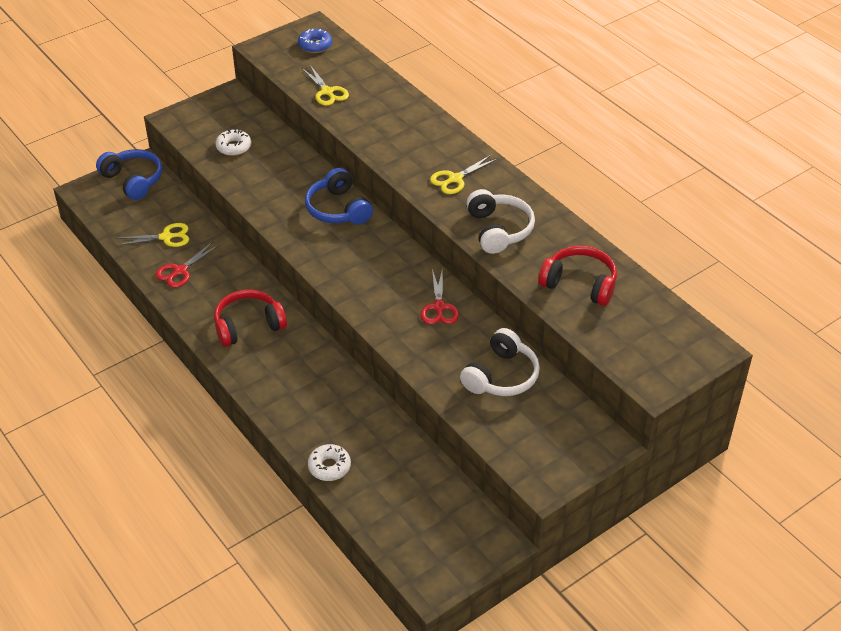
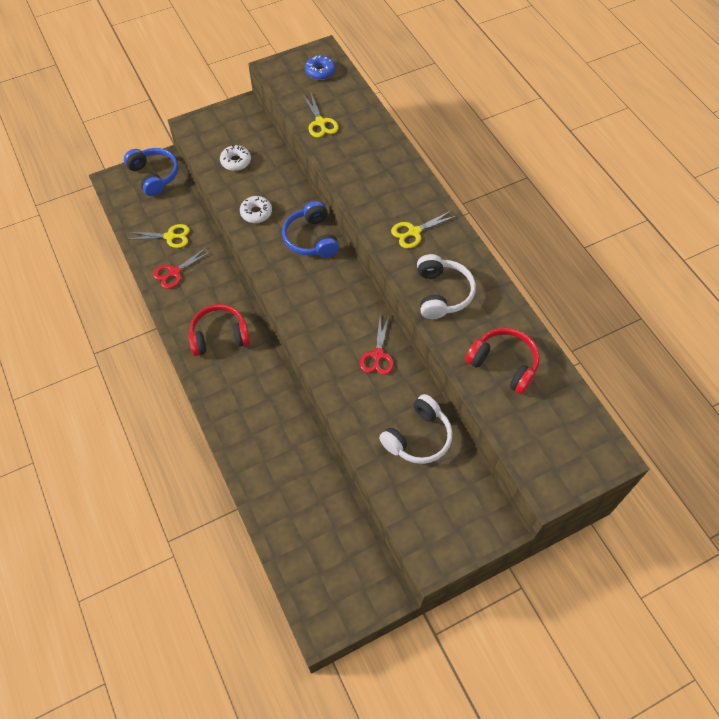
camera: 10 degrees right, 15 degrees up
white donut [308,444,351,481] -> white donut moved to [240,196,272,223]

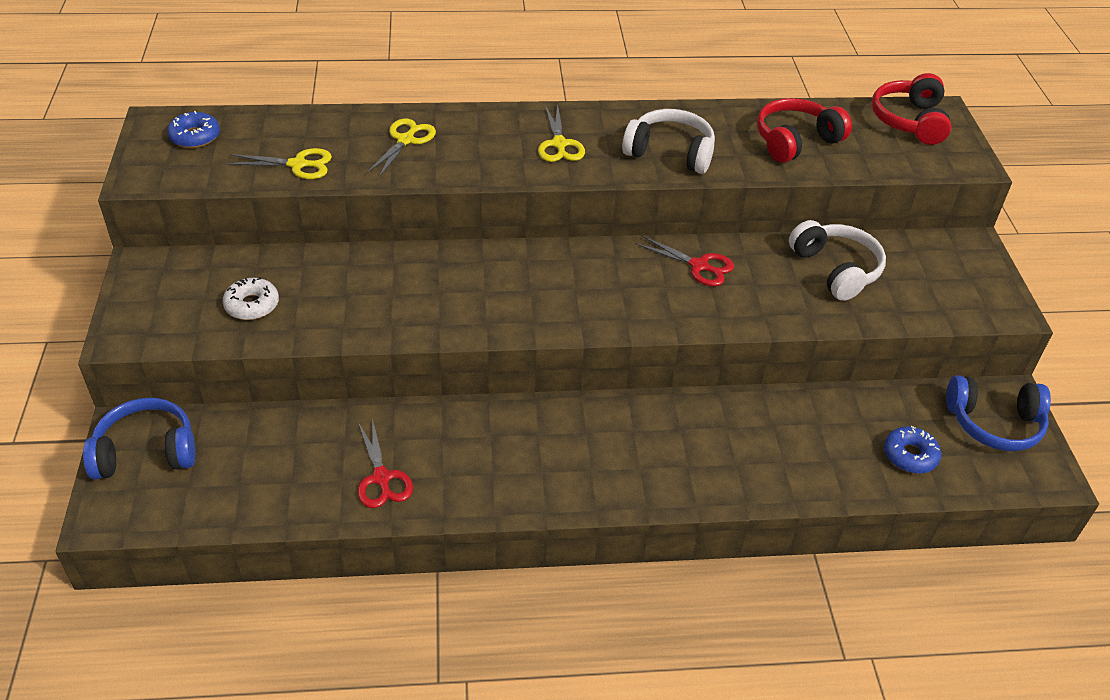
camera: 70 degrees left, 15 degrees down
yellow scissors [129,224,190,248] -> yellow scissors moved to [366,119,436,178]
red headphones [188,304,250,356] -> red headphones moved to [871,73,951,145]
white donut [240,196,272,223] -> none
blue headphones [282,201,339,258] -> blue headphones moved to [946,375,1051,451]
none -> blue donut [884,426,941,474]

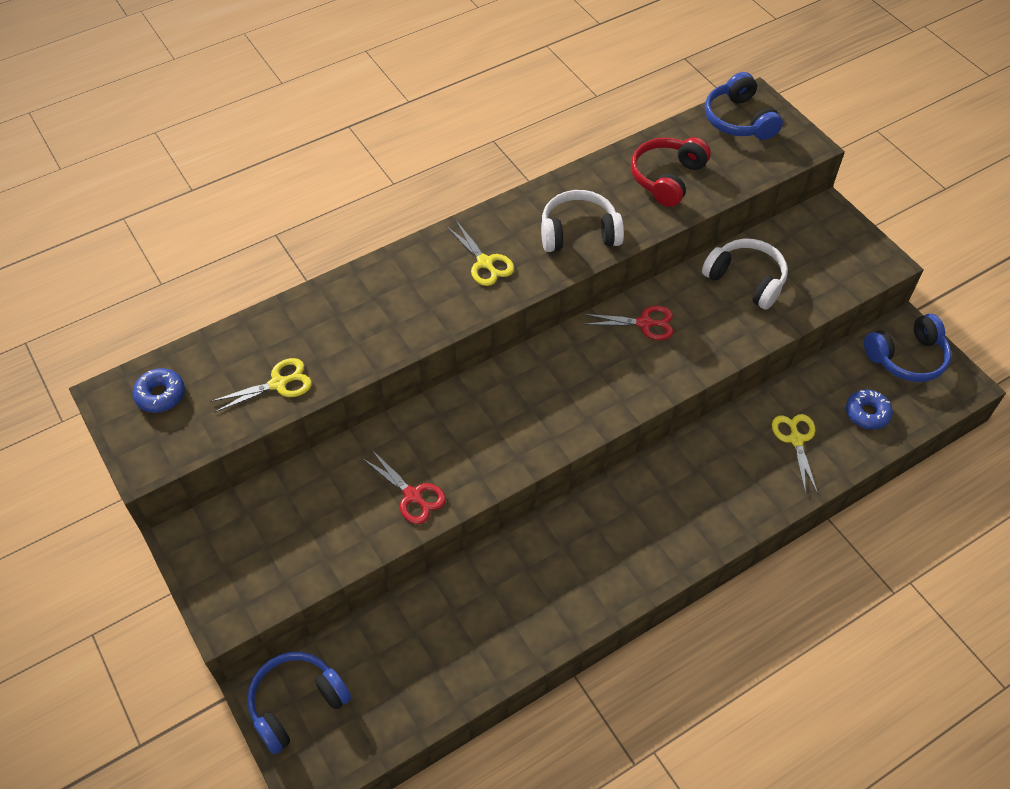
camera: 25 degrees left, 10 degrees up
white donut [222,277,279,320] -> none
red scissors [358,418,413,508] -> red scissors moved to [362,450,446,524]
yellow scissors [366,119,436,178] -> yellow scissors moved to [772,414,817,494]
red headphones [871,73,951,145] -> blue headphones [705,72,783,140]

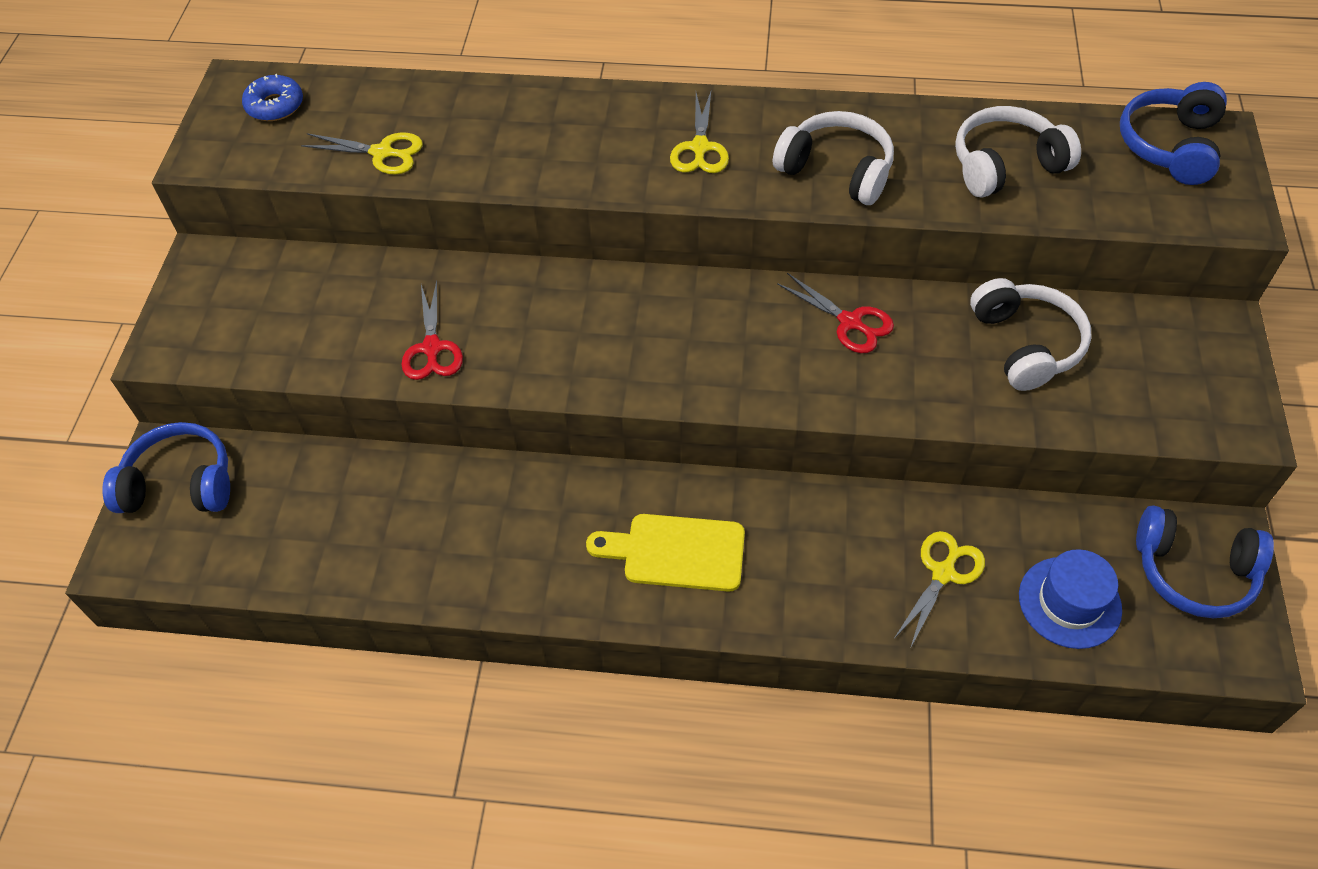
camera: 40 degrees right, 0 degrees up
red headphones [631,137,711,207] -> white headphones [955,106,1081,198]
blue donut [846,389,893,430] -> blue hat [1019,549,1122,649]
none -> yellow cutting board [586,514,745,592]

